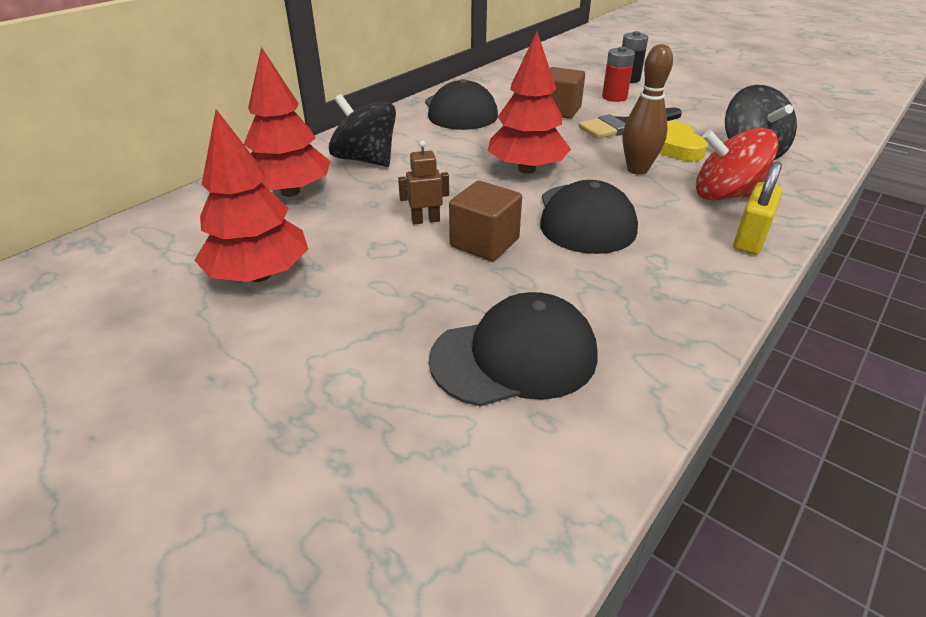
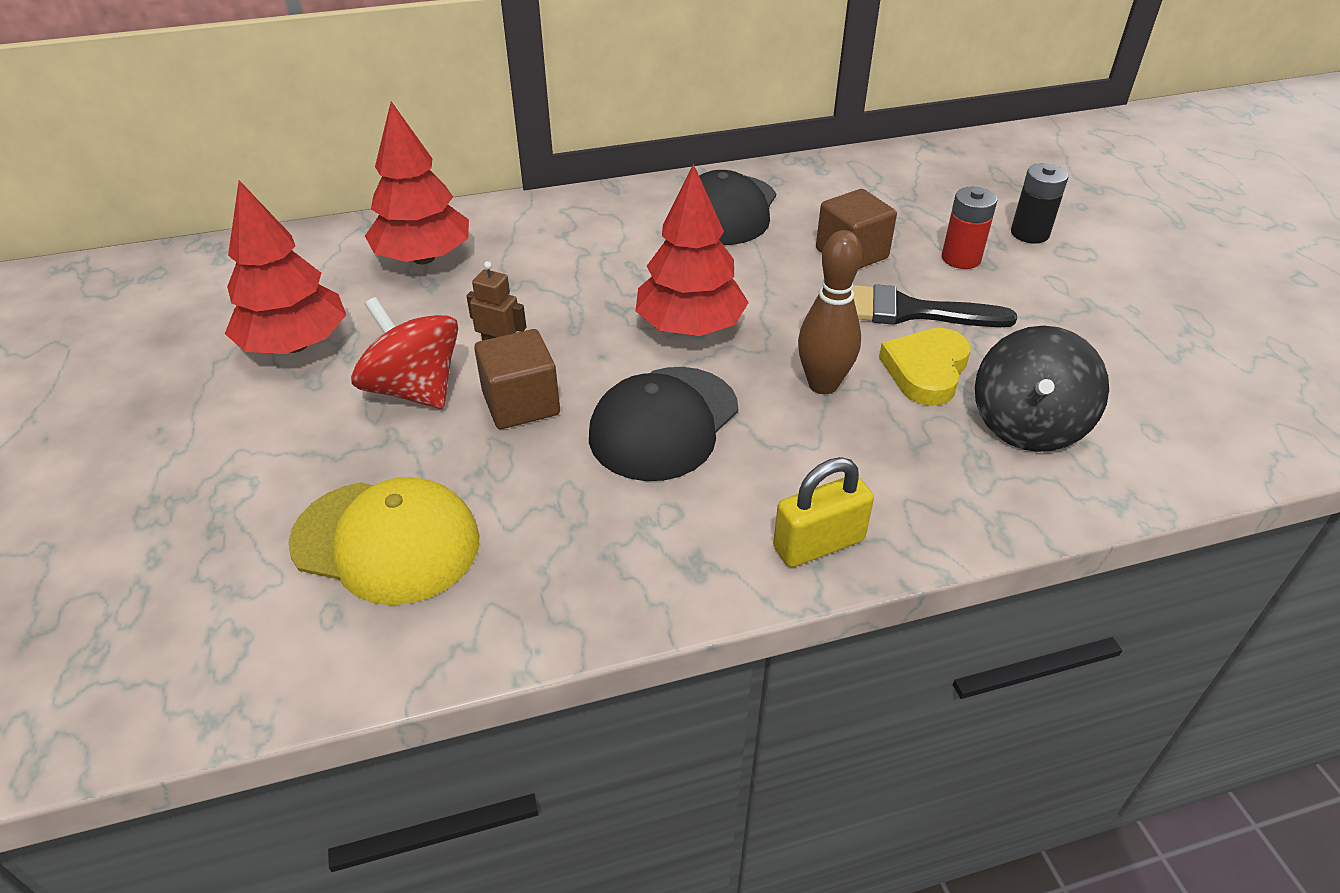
camera: 35 degrees right, 5 degrees up
black spinning top [329,94,396,167] -> none
black cap [429,292,597,406] -> yellow cap [288,477,480,605]
red spinning top [696,128,779,201] -> red spinning top moved to [351,297,458,409]

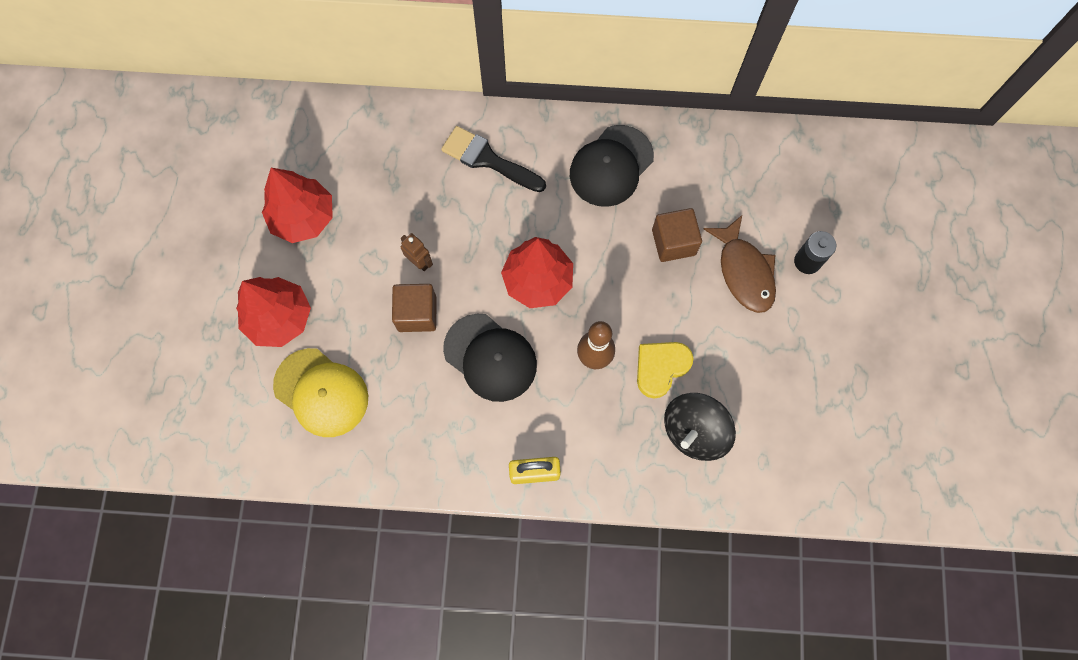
camera: 20 degrees right, 30 degrees up
red spinning top [351,297,458,409] -> none
red tree [365,101,469,264] -> red tree moved to [236,277,311,347]
black cap [589,367,738,481] -> black cap turned 105 degrees counterclockwise [443,314,537,402]
black brush [852,284,1017,327] -> black brush moved to [441,126,546,192]
red battery [942,187,998,269] -> brown fish [704,215,776,313]

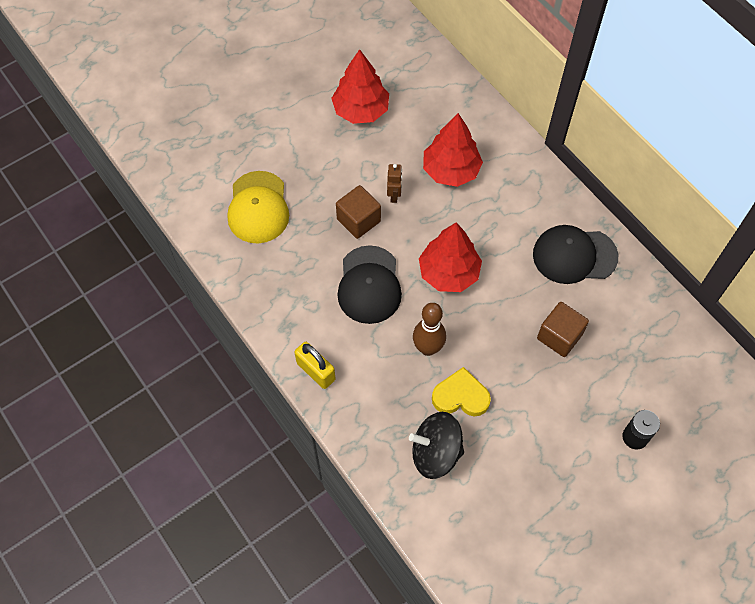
camera: 50 degrees right, 10 degrees down
red tree [236,277,311,347] -> red tree moved to [423,113,483,187]
black brush [441,126,546,192] -> none
brown fish [704,215,776,313] -> none

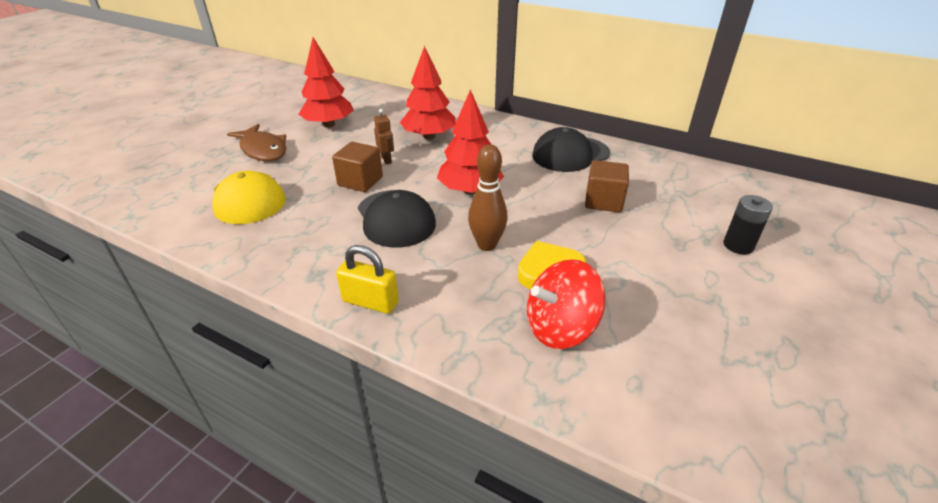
camera: 25 degrees left, 25 degrees down
black spinning top [409,412,464,479] -> red spinning top [527,259,606,349]
none -> brown fish [227,124,286,161]

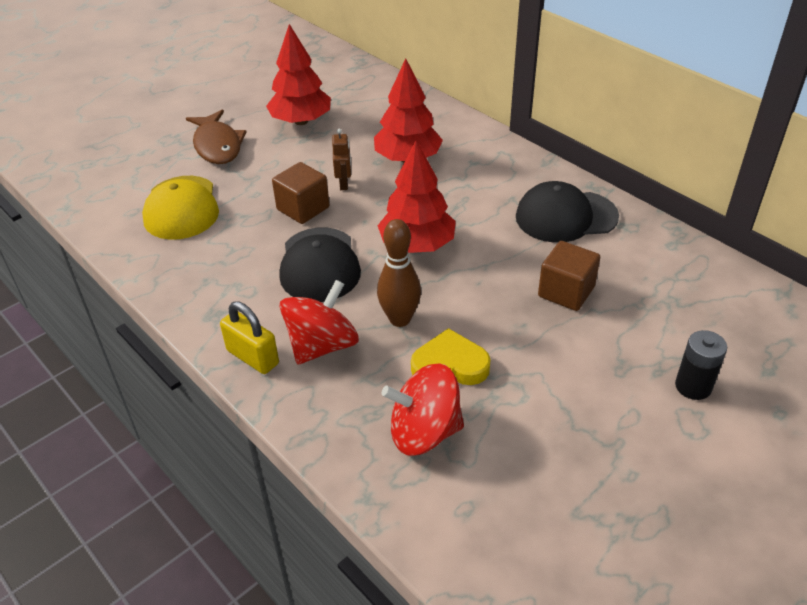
camera: 20 degrees right, 5 degrees up
none -> red spinning top [280,280,359,365]

